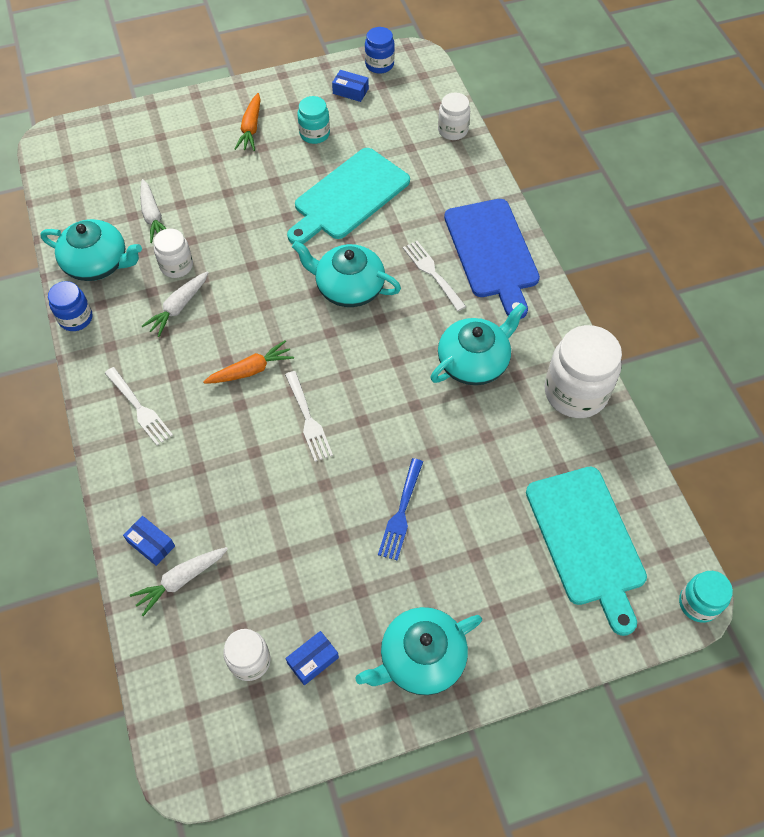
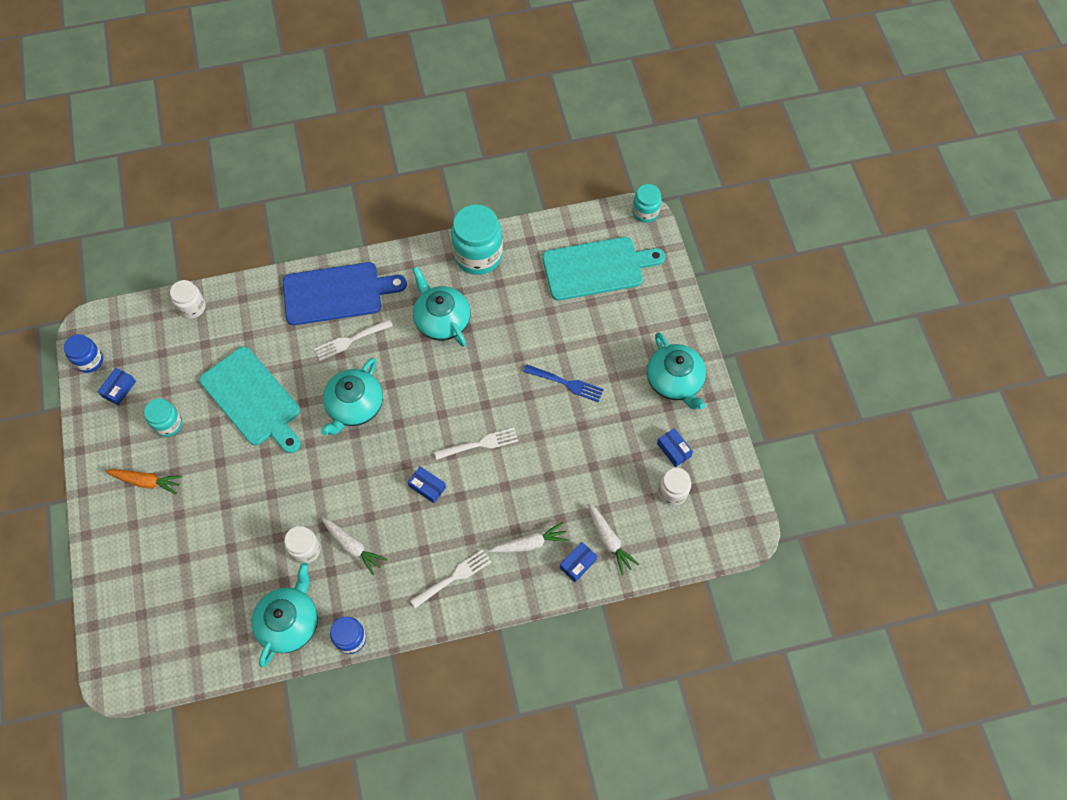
camera: 85 degrees left, 5 degrees up
white carrot [140,179,166,243] -> white carrot moved to [489,522,569,553]
orange carrot [203,340,294,384] -> blue box [408,466,446,503]
white jar [545,325,622,418] -> turquoise jar [451,204,503,275]

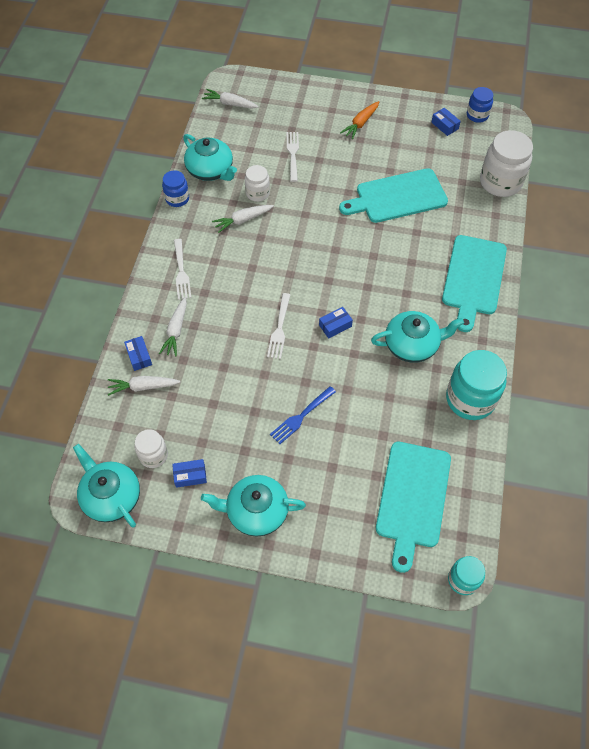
camera: 115 degrees right, 5 degrees down
turquoise jar [144,399,182,437] -> none
white jar [170,280,206,319] -> white jar [480,130,533,197], size x1.79
blue cutting board [283,262,407,325] -> turquoise cutting board [442,235,507,332]
white fork [314,319,393,361] -> white fork moved to [286,132,299,182]
turquoise teapot [321,358,383,435] -> turquoise teapot moved to [73,444,140,528]
blue box [408,466,446,503] -> blue box moved to [319,307,353,338]
none -> white carrot [202,89,259,108]

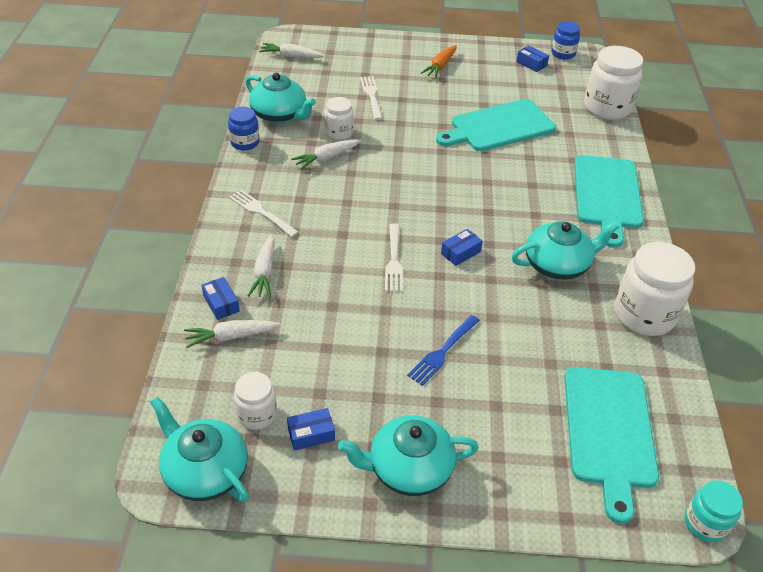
camera: 10 degrees left, 15 degrees down
white fork [174,239,191,300] -> white fork turned 150 degrees clockwise [229,190,299,237]
turquoise jar [446,350,507,420] -> white jar [614,242,695,336]

